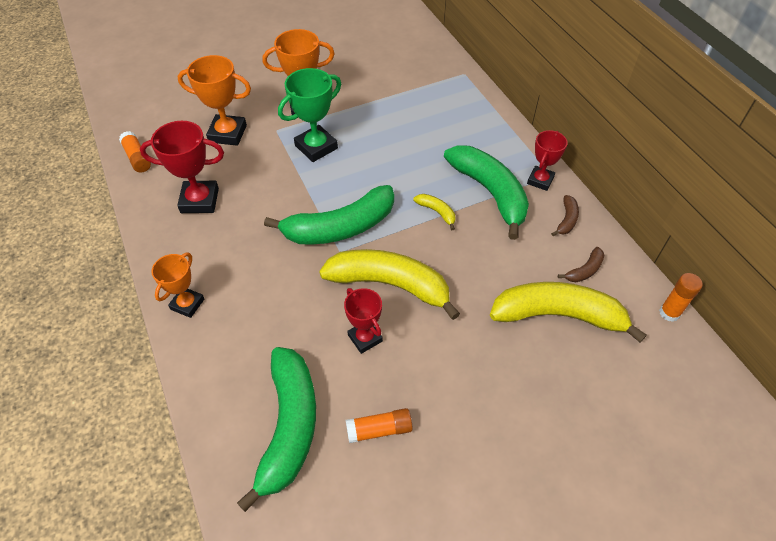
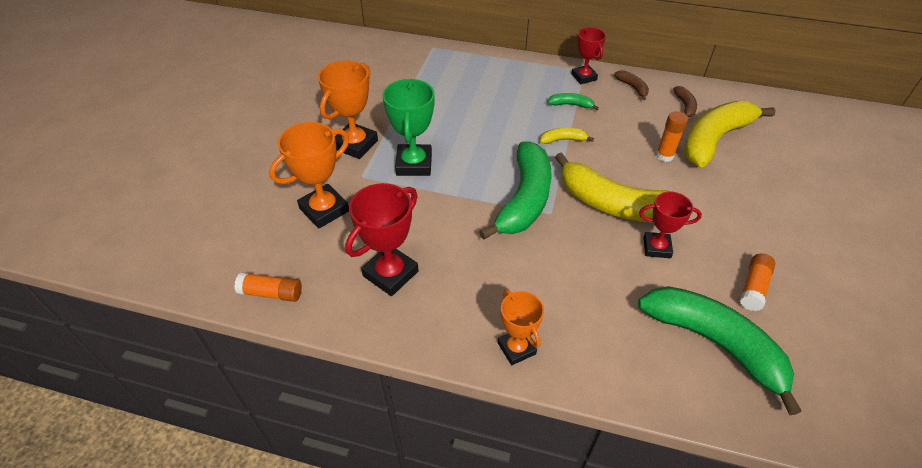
camera: 50 degrees left, 5 degrees down
yellow banana [319,249,460,320] -> yellow banana turned 120 degrees counterclockwise [555,152,671,223]
green banana [444,145,529,240] -> green banana [548,93,599,110], size x0.43
orange glue stick [659,273,703,322] -> orange glue stick moved to [656,111,688,162]

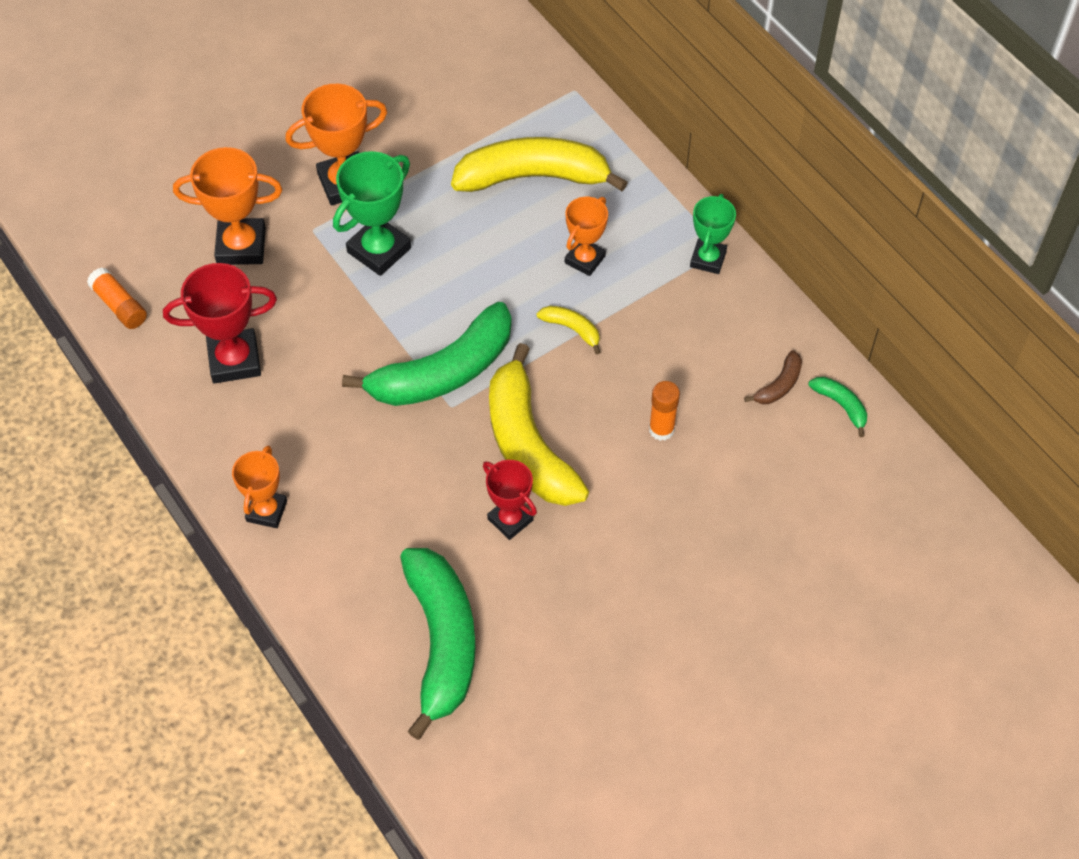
camera: 40 degrees right, 10 degrees up
green banana [548,93,599,110] -> green banana moved to [808,377,867,437]
red trophy [571,27,606,84] -> green trophy [690,194,736,274]
brown banana [614,70,649,100] -> none
yellow banana [684,100,776,167] -> yellow banana moved to [451,137,628,192]
orange glue stick [740,253,775,311] -> none
none -> orange trophy [565,197,608,276]

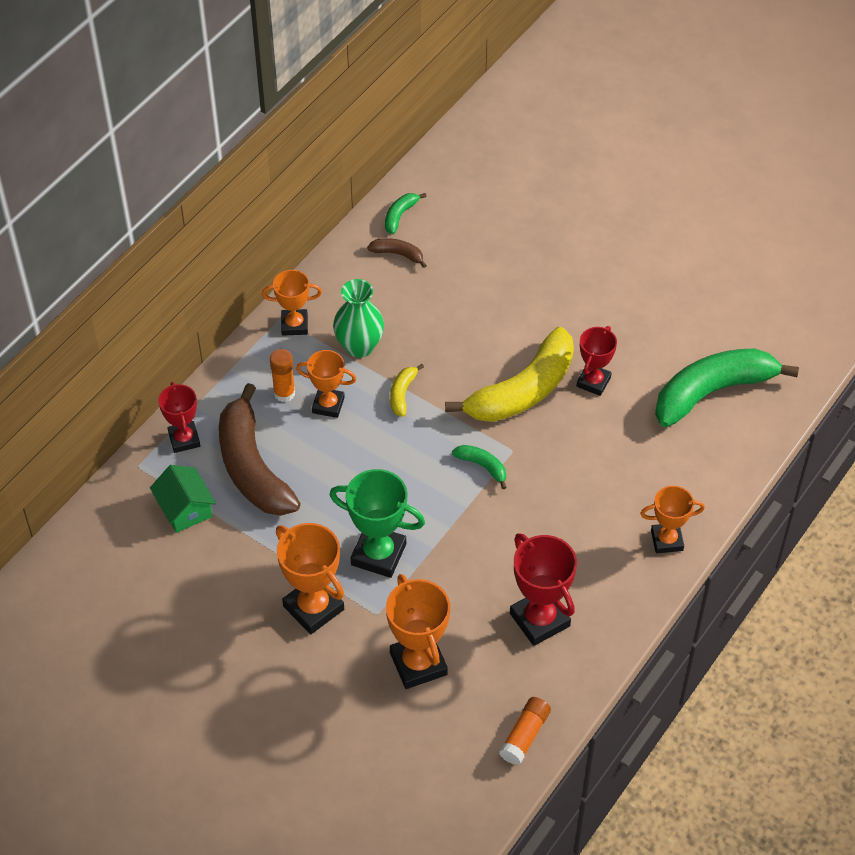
camera: 110 degrees left, 5 degrees down
green banana [342,302,512,406] -> green banana [452,445,507,489], size x0.43
yellow banana [451,137,628,192] -> brown banana [219,383,301,516]
orange glue stick [649,381,680,441] -> orange glue stick moved to [270,349,295,402]
green trophy [690,194,736,274] -> orange trophy [262,270,322,336]
none -> green house [150,465,216,533]
none -> red trophy [158,382,200,453]
none -> green vase [333,279,384,358]

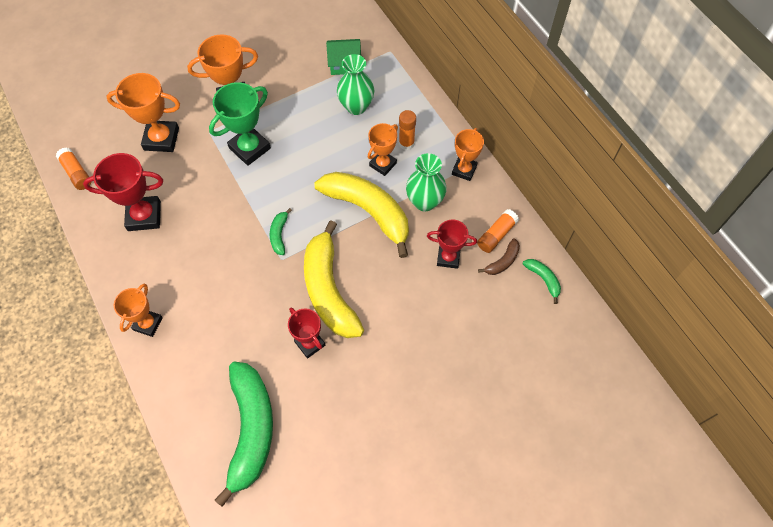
camera: 115 degrees right, 10 degrees up
red trophy [158,382,200,453] -> red trophy moved to [427,220,477,269]
brown banana [219,383,301,516] -> green vase [337,54,374,115]
yellow banana [390,364,424,417] -> yellow banana [314,172,409,258], size x2.35
green banana [452,445,507,489] -> green banana turned 120 degrees clockwise [270,208,292,255]
none -> orange glue stick [477,209,519,253]

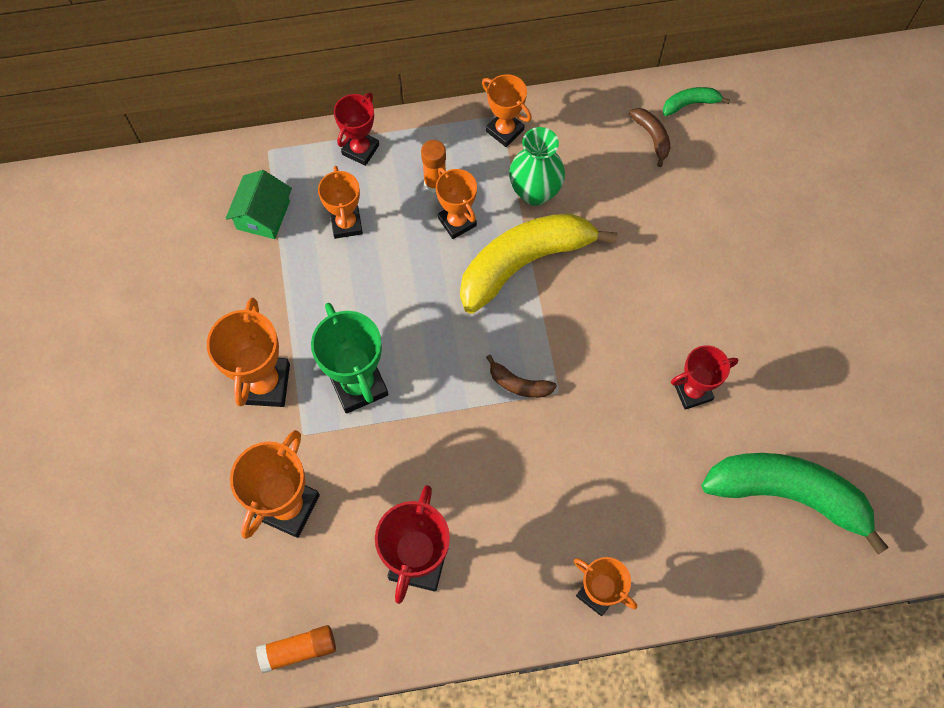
camera: 70 degrees left, 5 degrees up
green banana [270,208,292,255] -> brown banana [486,355,557,398]
yellow banana [304,220,364,338] -> none
green vase [337,54,374,115] -> orange trophy [318,166,363,239]
red trophy [427,220,477,269] -> red trophy moved to [334,93,379,166]
orange glue stick [477,209,519,253] -> none

